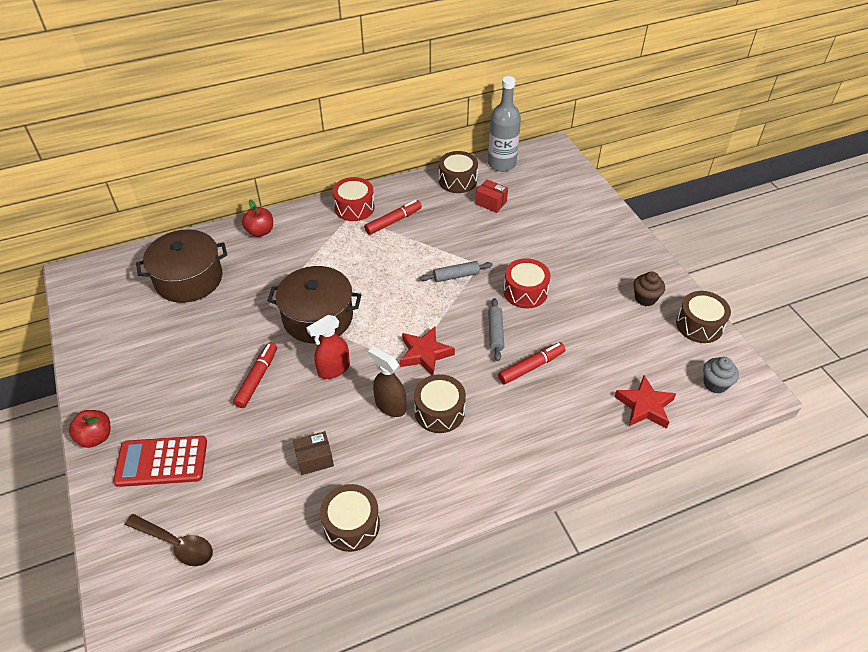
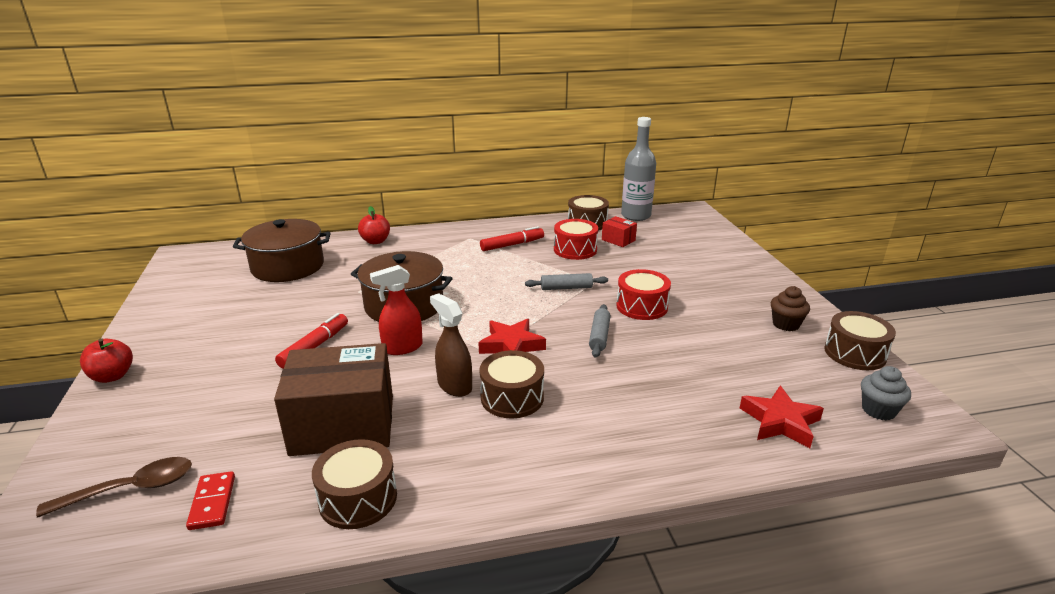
camera: 10 degrees right, 20 degrees down
red calculator [113,436,207,487] -> none
brown spoon [125,514,213,566] -> brown spoon turned 60 degrees counterclockwise [36,457,192,518]
brown box [293,431,334,475] -> brown box [274,343,393,456], size x2.27
red drum [332,177,375,221] -> red drum moved to [554,219,598,260]
red marker [498,342,565,385] -> none
none -> red domino [186,471,235,530]

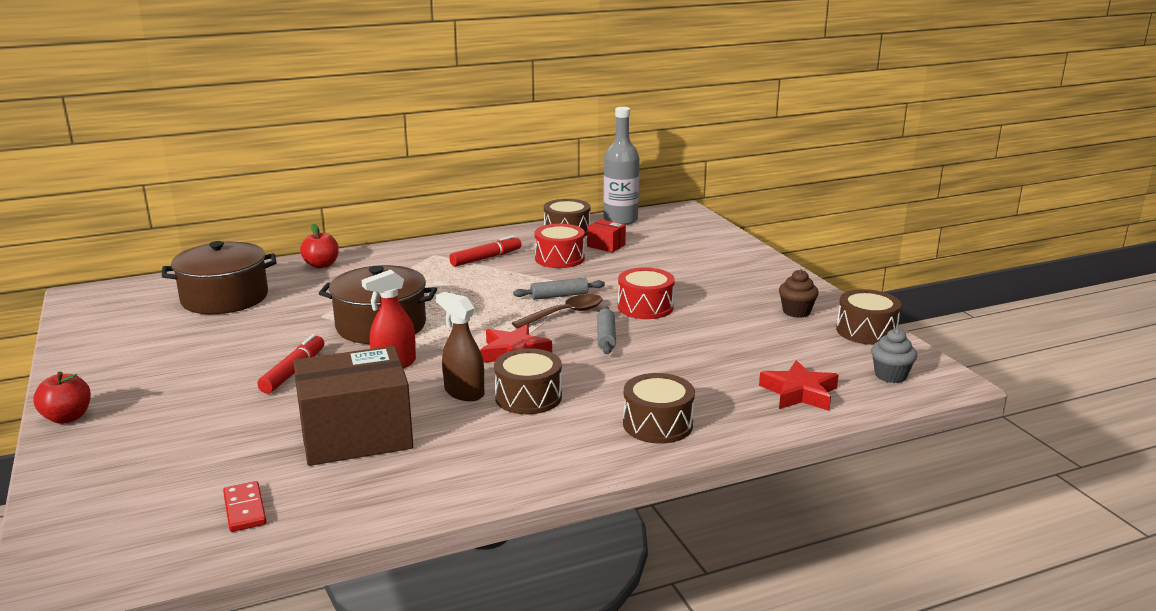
camera: 10 degrees left, 5 degrees down
brown spoon [36,457,192,518] -> brown spoon moved to [512,294,603,329]
brown drum [312,439,397,529] -> brown drum moved to [623,373,695,444]

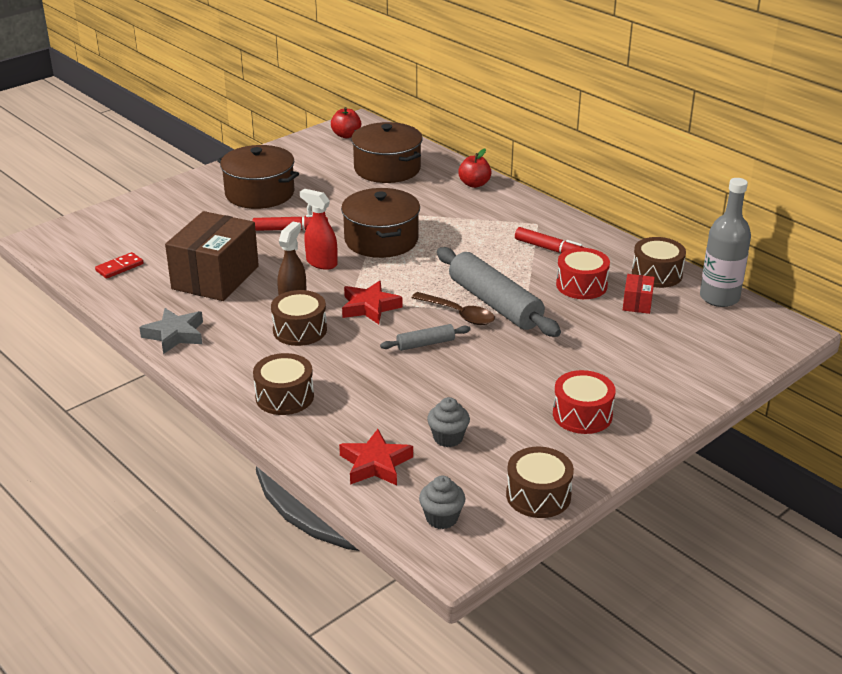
camera: 70 degrees right, 10 degrees up
red apple [33,372,91,424] -> red apple moved to [331,107,361,138]
brown box [293,346,413,466] -> brown box turned 60 degrees clockwise [165,211,259,301]
grey rolling pin [513,278,605,300] -> grey rolling pin [437,247,561,337], size x2.10
red drum [618,267,675,319] -> red drum moved to [553,370,616,434]
brown cupcake [779,269,819,318] -> none
none -> grey star [139,308,203,354]
none -> brown pot [217,145,299,209]
none -> grey cupcake [427,397,470,447]

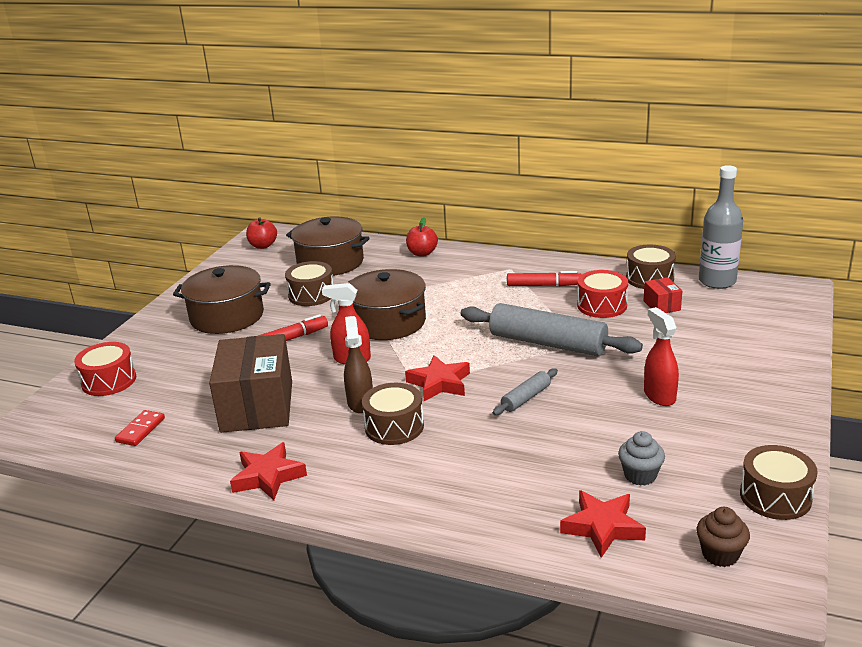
camera: 25 degrees left, 5 degrees down
grey star [139,308,203,354] -> red star [230,442,307,501]
brown drum [253,353,314,415] -> brown drum moved to [285,261,333,306]
brown spoon [411,292,495,325] -> none
grey cupcake [419,475,465,529] -> brown cupcake [696,507,750,567]
red drum [553,370,616,434] -> red drum moved to [74,342,136,396]
none -> red spray bottle [644,307,679,406]

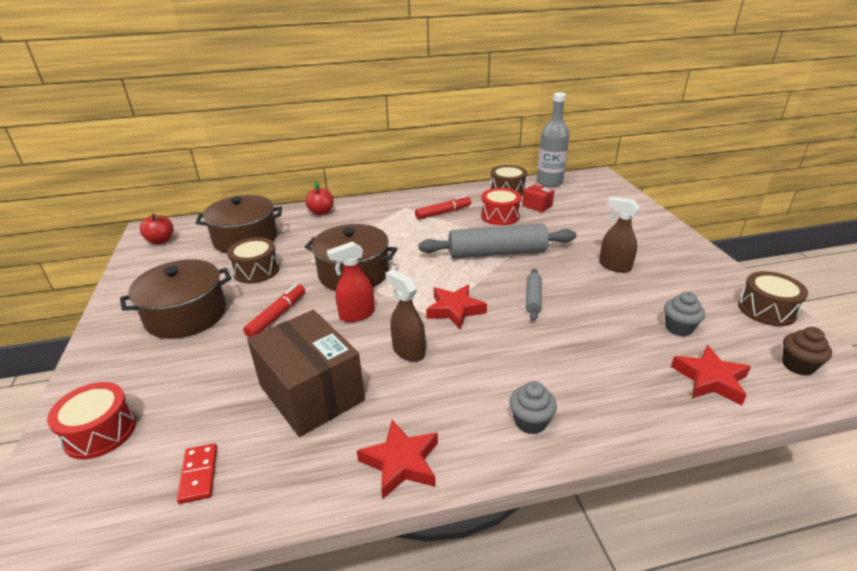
camera: 35 degrees left, 5 degrees up
brown drum [362,383,424,445] -> none
red spray bottle [644,307,679,406] -> brown spray bottle [599,197,640,273]
none -> grey cupcake [509,381,557,435]

